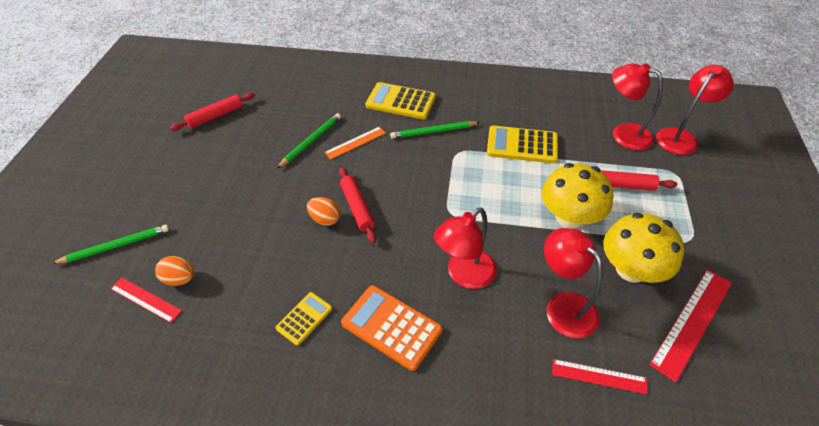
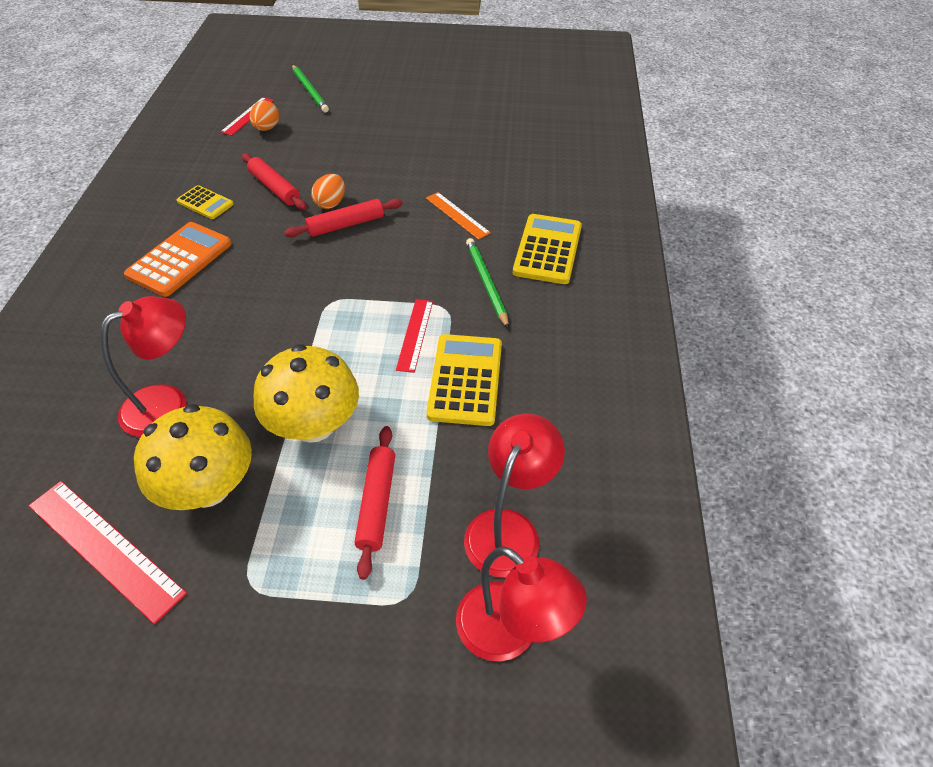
camera: 85 degrees right, 0 degrees up
red rolling pin [170,93,255,131] -> red rolling pin moved to [242,153,307,210]
green pencil [277,113,341,168] -> none
red lamp [434,207,497,289] -> none
red ruler [552,359,648,394] -> red ruler moved to [396,299,433,373]

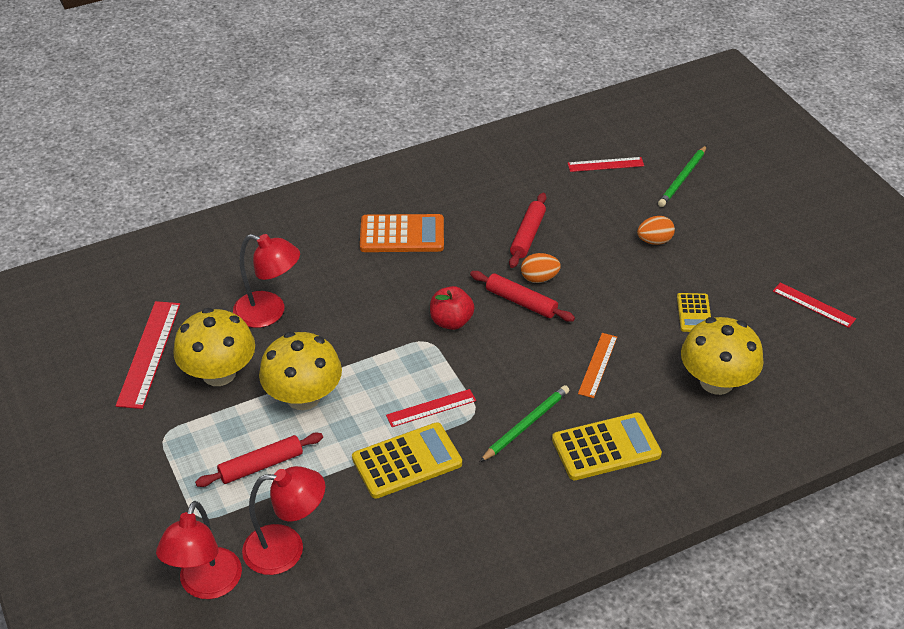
camera: 60 degrees right, 5 degrees down
yellow calculator [177,185,234,219] -> yellow calculator moved to [677,293,711,332]
orange egg [250,101,279,131] -> orange egg moved to [637,216,675,245]
none -> red apple [430,286,475,330]
none -> yellow mushroom [681,317,764,395]
none -> red ruler [773,282,856,328]

